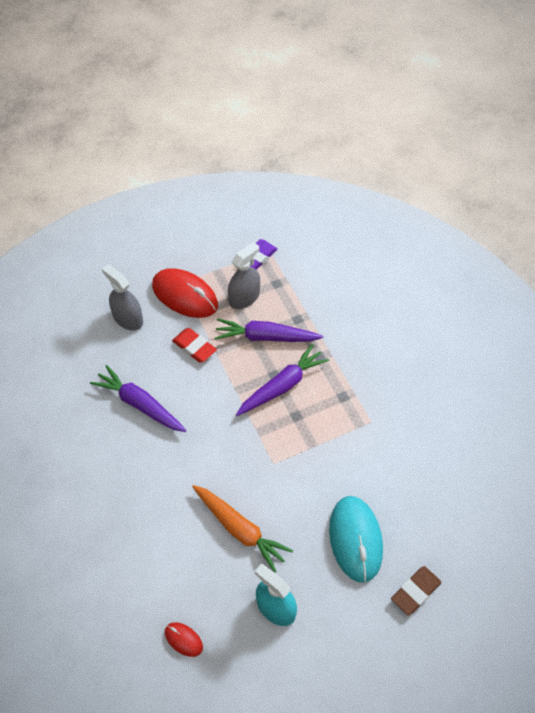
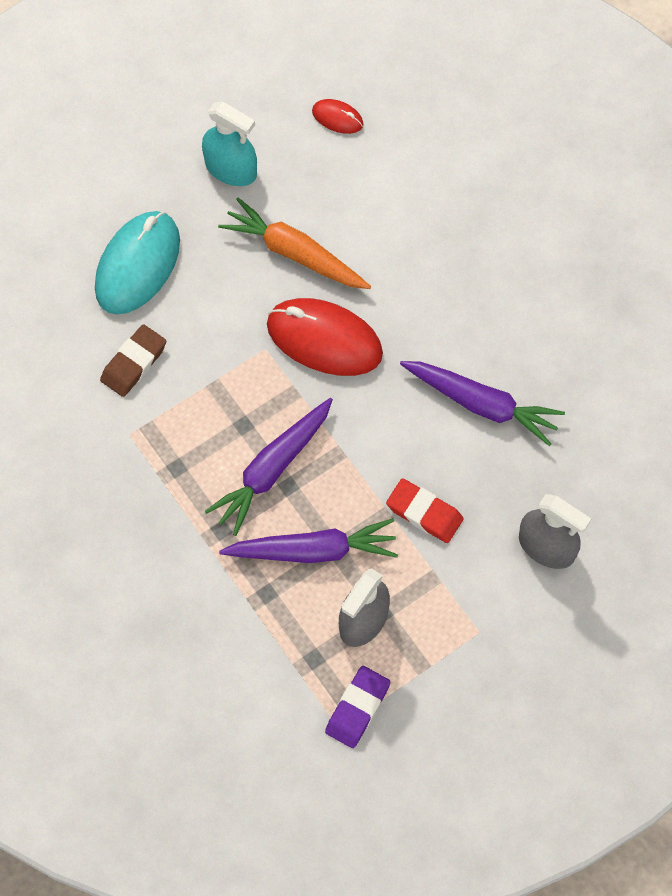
camera: 170 degrees right, 10 degrees up
red mouse [152,268,218,318] -> red mouse moved to [267,298,383,376]
turquoise mouse [329,496,383,583] -> turquoise mouse turned 45 degrees clockwise [95,211,180,315]
brown eraser [391,566,441,615] -> brown eraser moved to [100,324,166,397]

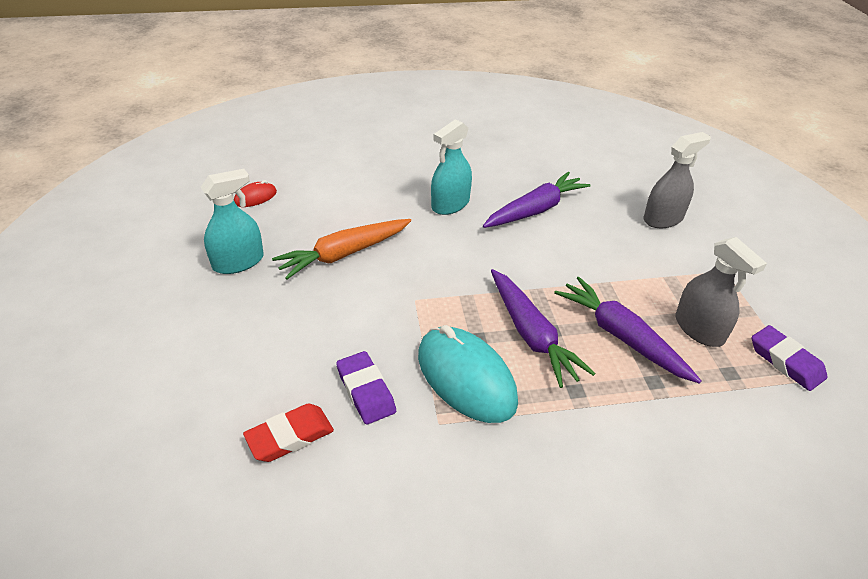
camera: 65 degrees left, 25 degrees down
turquoise mouse [95,211,180,315] -> turquoise mouse moved to [418,325,518,423]
brown eraser [100,324,166,397] -> purple eraser [336,351,396,424]
purple carrot [219,518,398,563] -> purple carrot turned 60 degrees counterclockwise [554,277,701,384]
red mouse [267,298,383,376] -> none
red eraser [386,478,463,543] -> red eraser moved to [243,404,334,462]
none -> turquoise spray bottle [431,119,472,215]

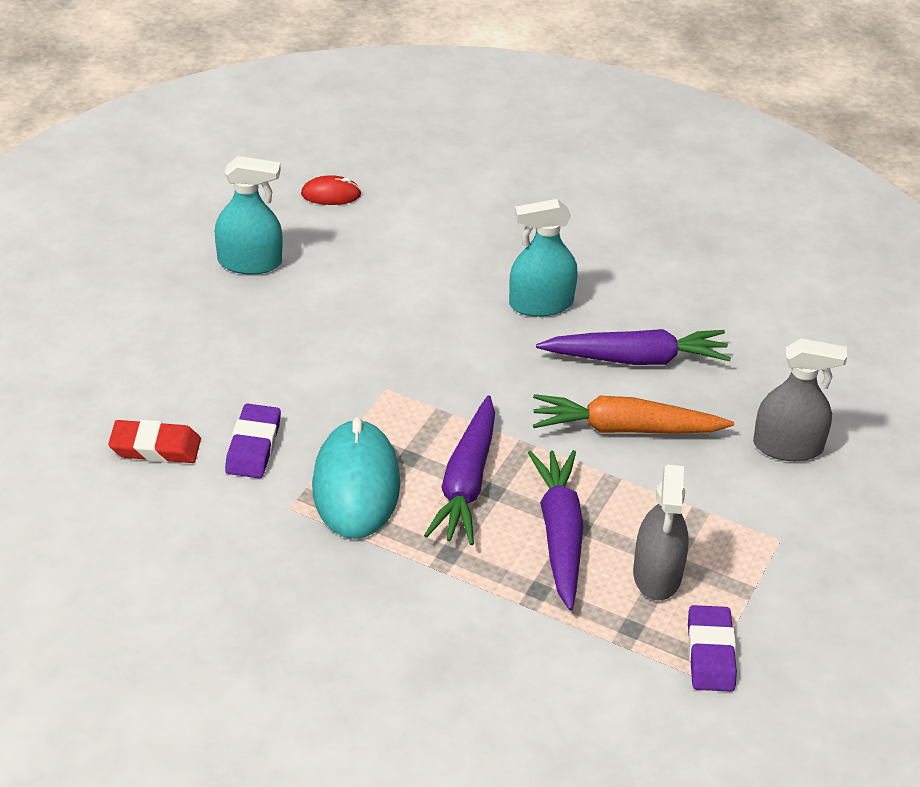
camera: 35 degrees right, 0 degrees up
orange carrot [272,219,411,279] -> orange carrot moved to [533,394,734,434]

